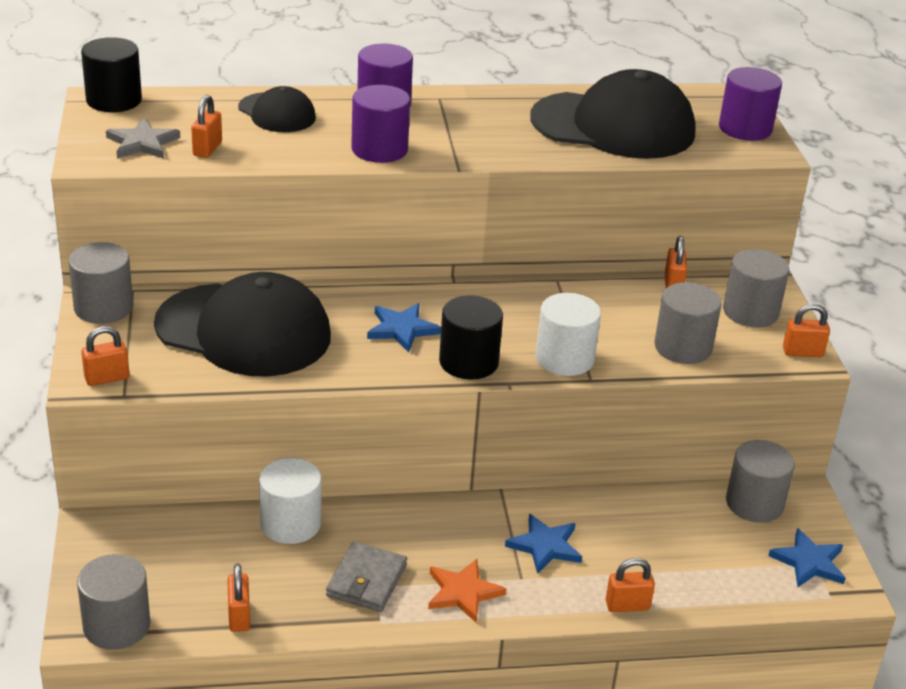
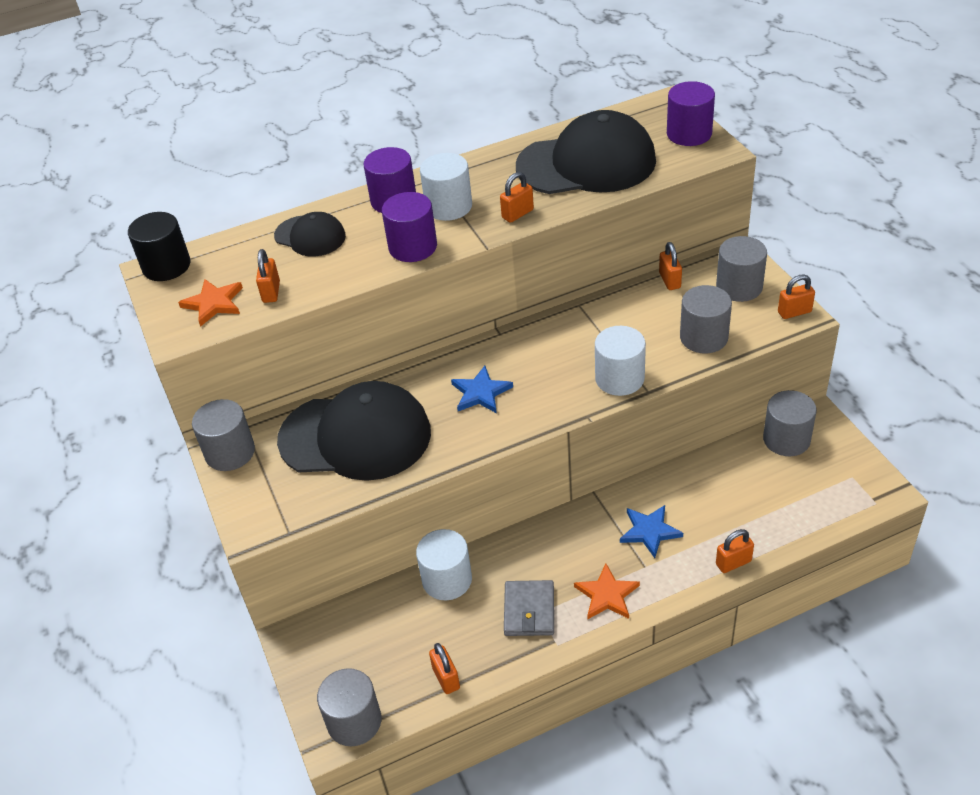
camera: 10 degrees left, 10 degrees up
orange padlock [81,326,129,386] -> orange padlock moved to [500,172,534,223]
grey star [106,118,180,159] -> orange star [178,279,243,327]
black cylinder [439,295,503,380] -> none
blue star [768,528,846,587] -> none
none -> white cylinder [420,153,472,221]

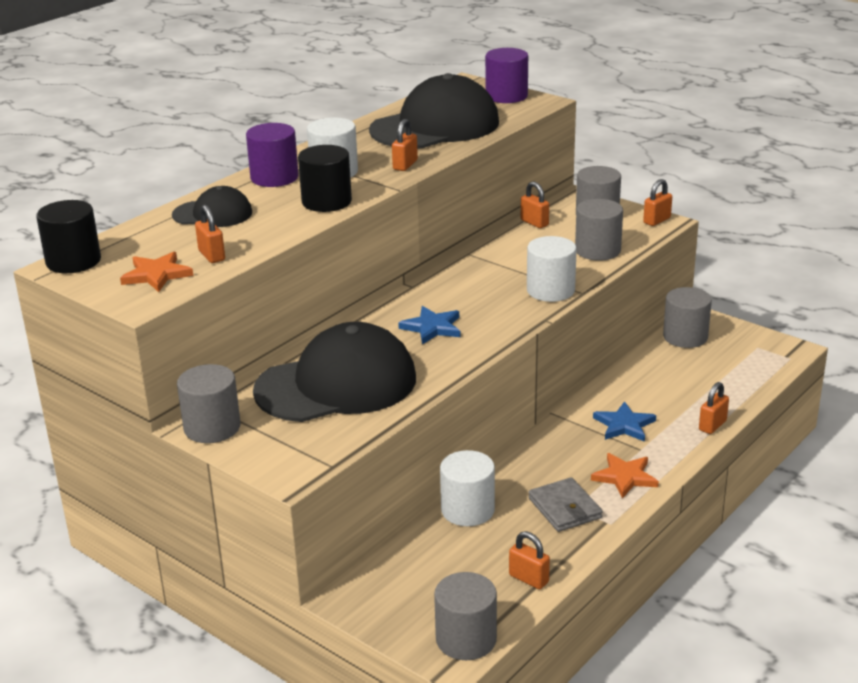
camera: 30 degrees left, 15 degrees down
purple cylinder [382,192,437,262] -> black cylinder [298,145,352,212]

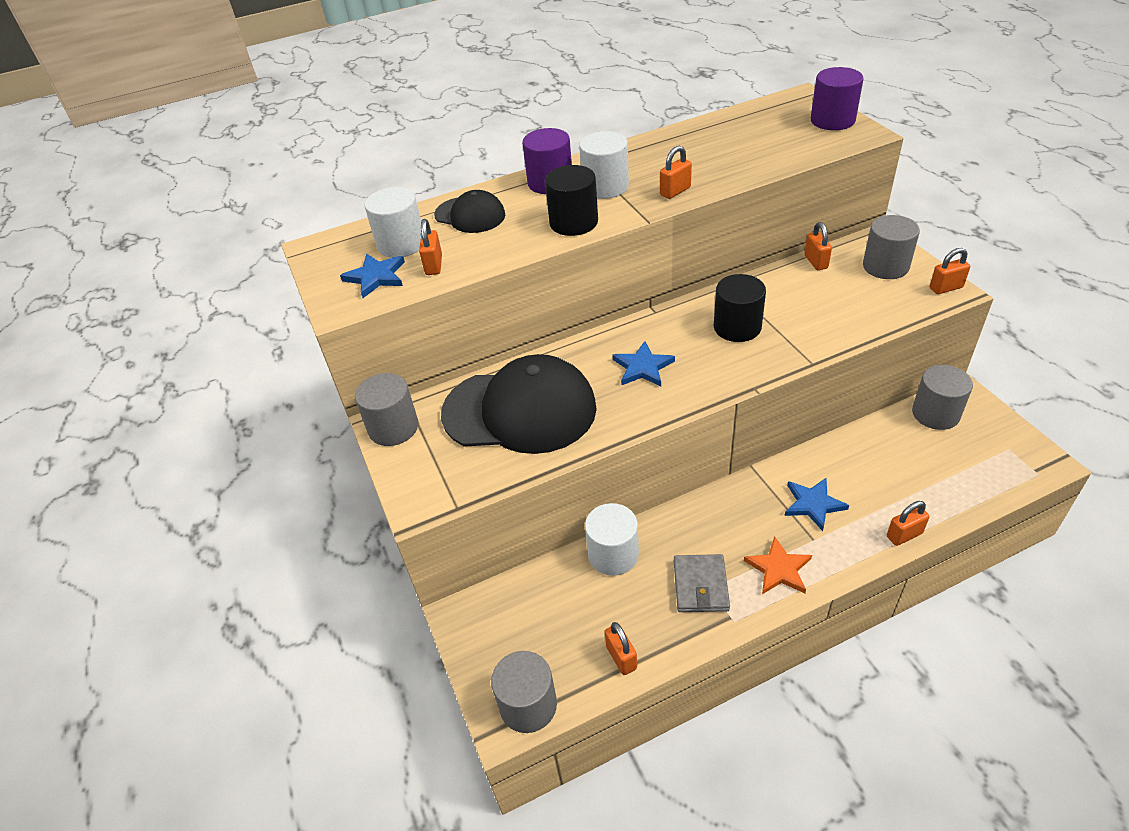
camera: 30 degrees right, 15 degrees up
black cylinder [36,200,101,273] -> black cylinder moved to [714,274,766,342]
orange star [120,252,193,292] -> blue star [340,254,405,298]
black cap [369,73,499,148] -> none
white cylinder [527,236,577,302] -> white cylinder moved to [365,187,421,258]
grey cylinder [575,199,623,261] -> none

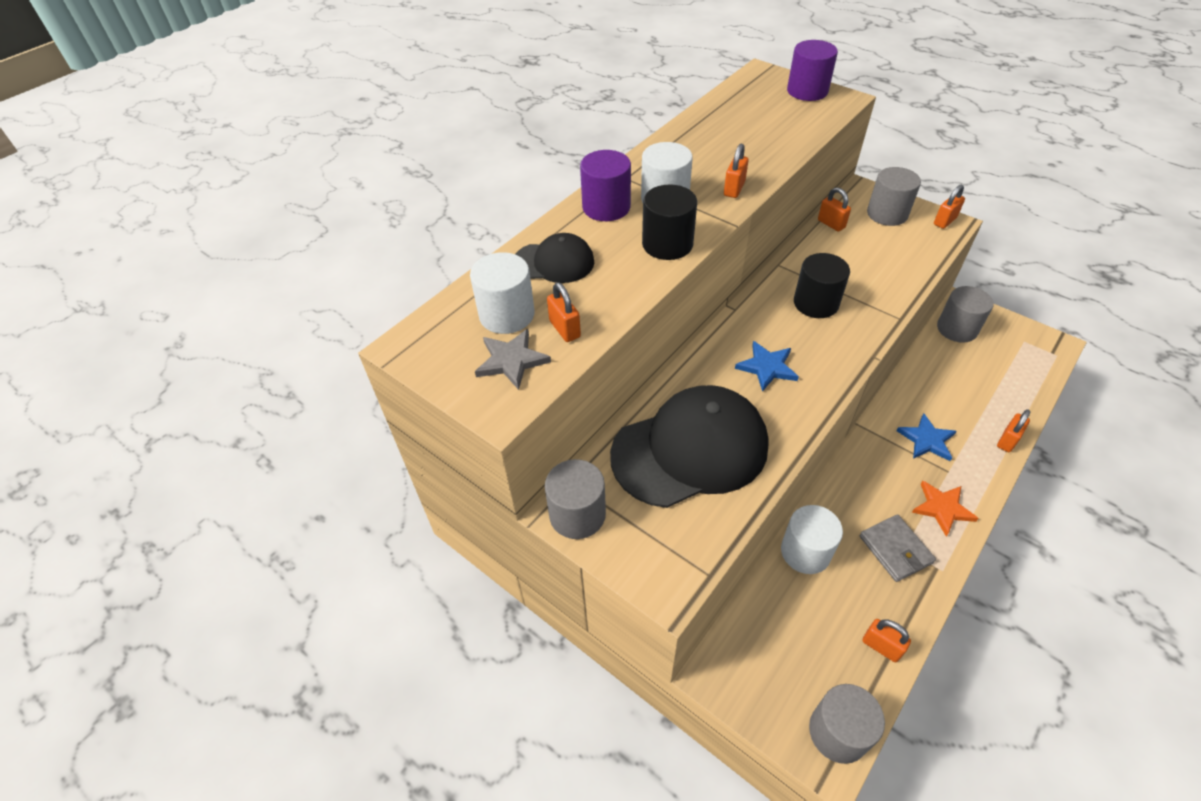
camera: 30 degrees left, 5 degrees up
blue star [340,254,405,298] -> grey star [475,329,551,390]

